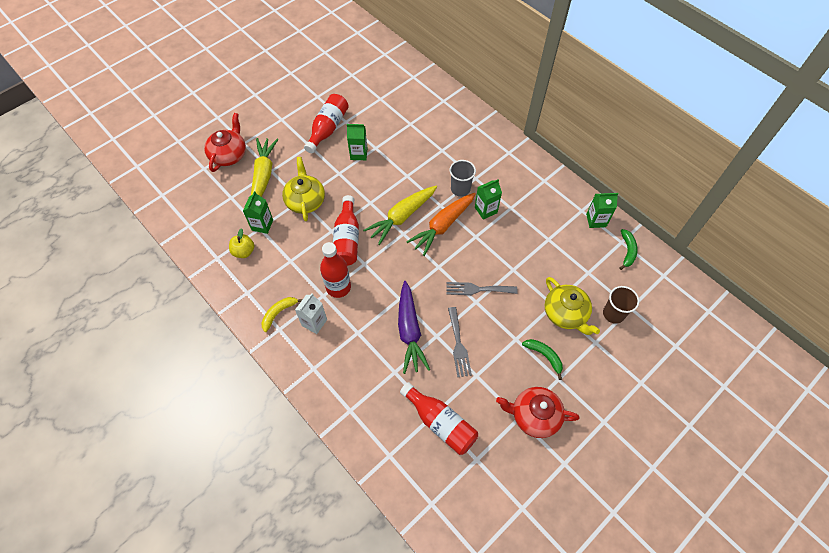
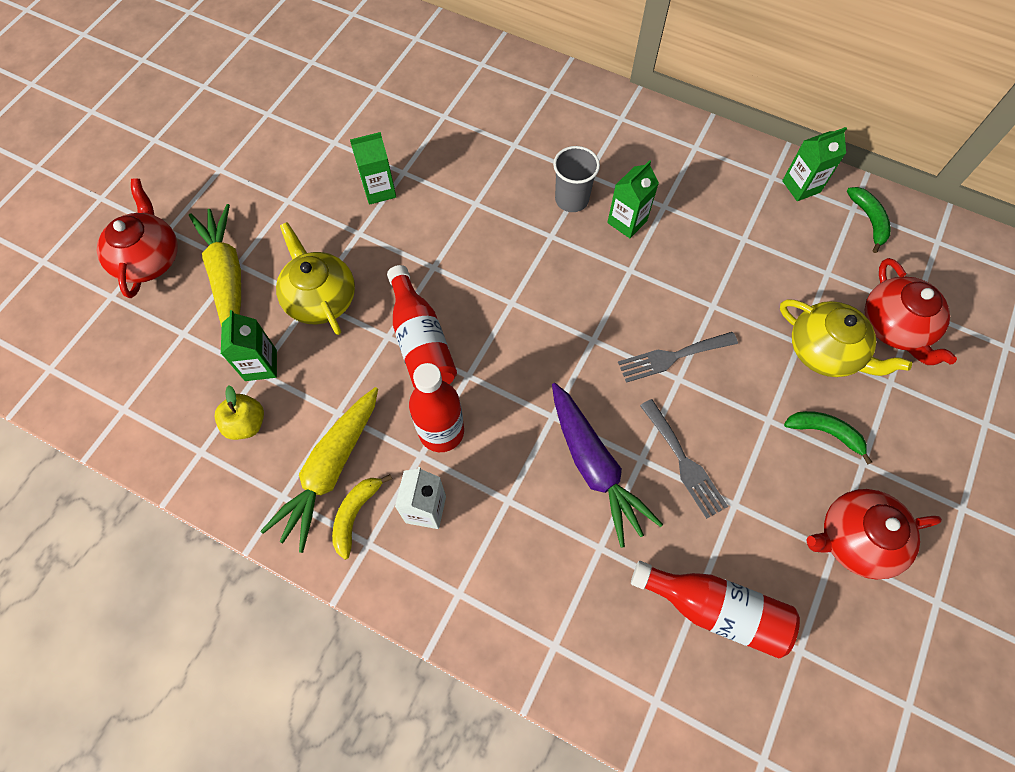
camera: 20 degrees left, 5 degrees up
red bottle [304,94,349,153] -> none
yellow carrot [363,186,437,245] -> yellow carrot moved to [260,387,378,553]
orange carrot [406,193,476,256] -> none
brown cup [603,286,639,324] -> red teapot [865,258,957,365]

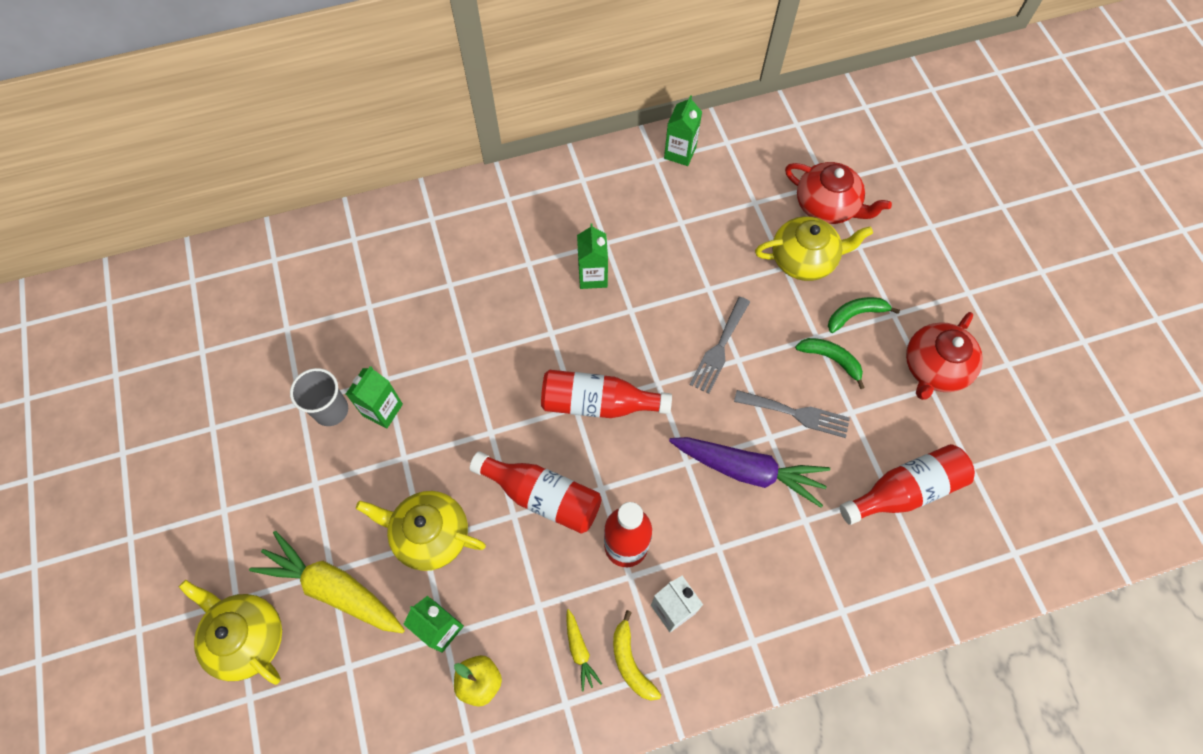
camera: 45 degrees left, 0 degrees up
red teapot [97,179,178,298] -> yellow teapot [179,580,282,685]
yellow carrot [260,387,378,553] -> yellow carrot [566,609,602,691], size x0.45
grey cup [553,146,600,212] -> grey cup moved to [290,368,348,426]
green banana [847,187,891,253] -> green banana moved to [795,338,865,389]
none -> red bottle [541,370,672,418]

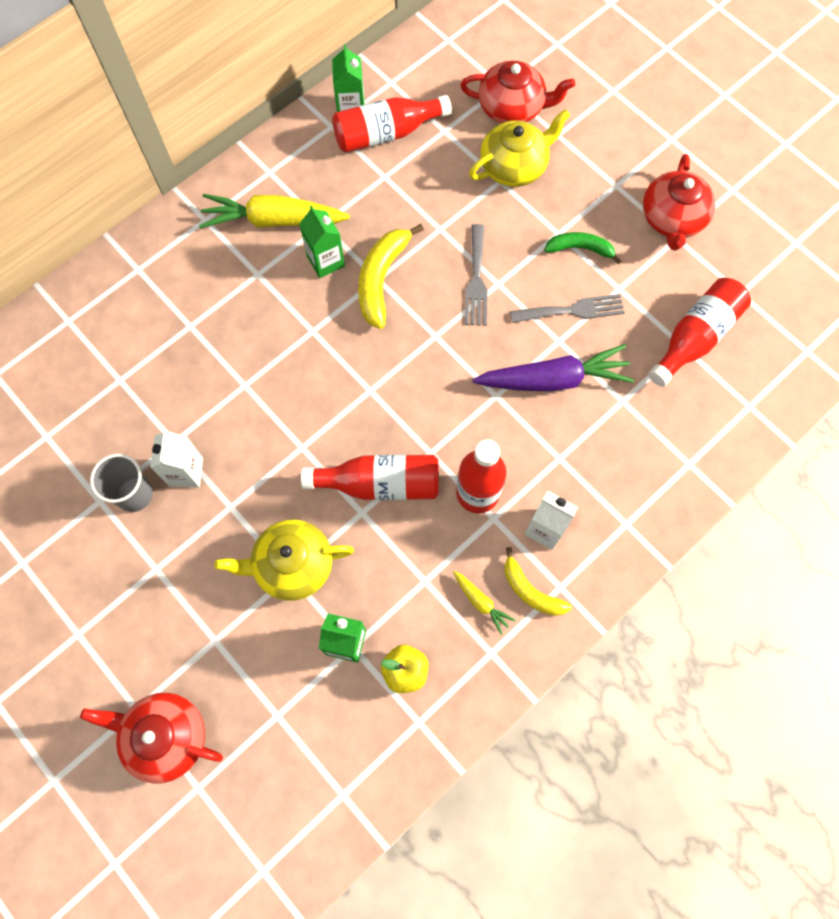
camera: 25 degrees left, 5 degrees up
yellow teapot [179,580,282,685] -> red teapot [80,693,223,784]
yellow carrot [249,531,405,633] -> yellow carrot moved to [199,194,350,228]
green carton [346,366,403,428] -> white carton [150,429,203,487]
red bottle [541,370,672,418] -> red bottle moved to [332,95,452,153]
green banana [828,297,900,333] -> none
none -> yellow banana [358,224,424,329]

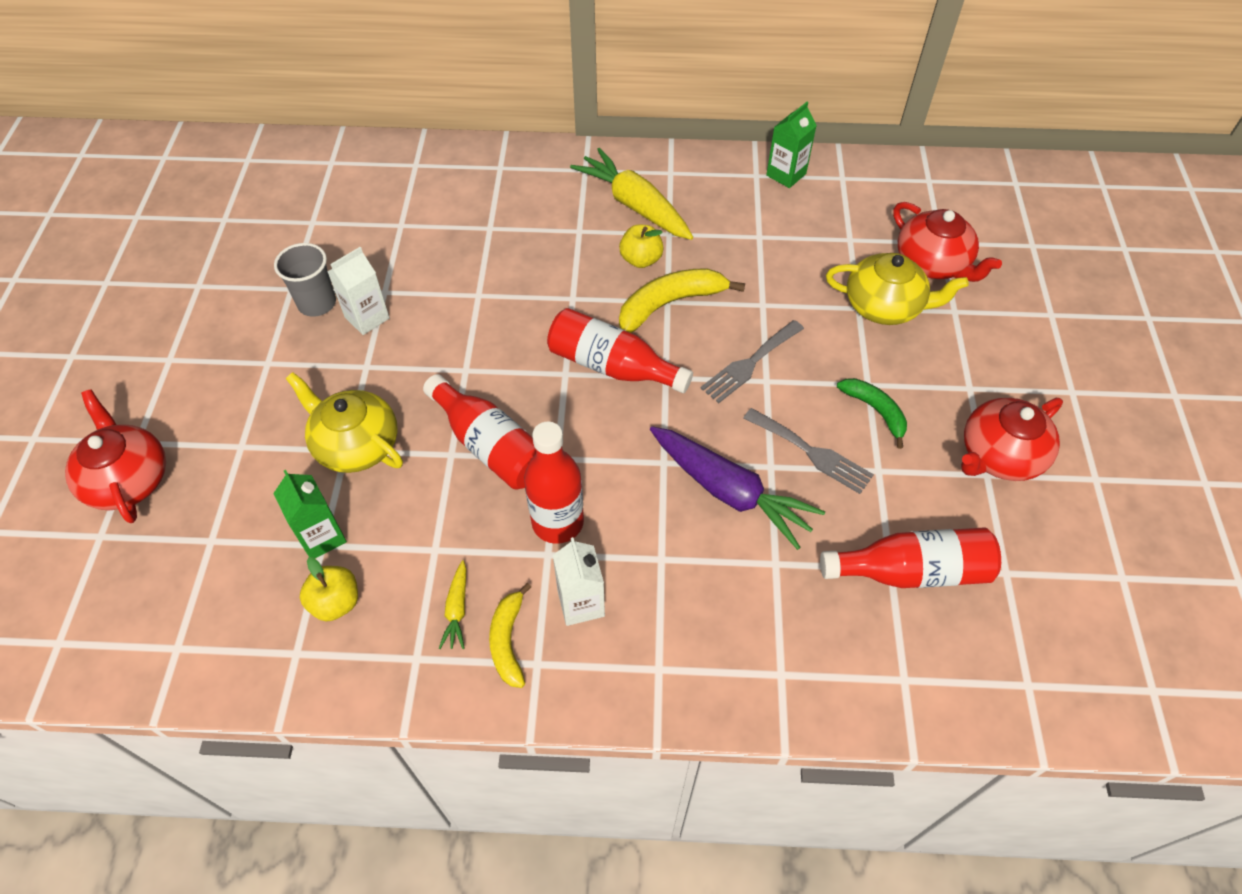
camera: 45 degrees right, 15 degrees down
green carton [299,206,345,278] -> yellow apple [619,224,664,268]
red bottle [332,95,452,153] -> red bottle moved to [547,308,693,393]

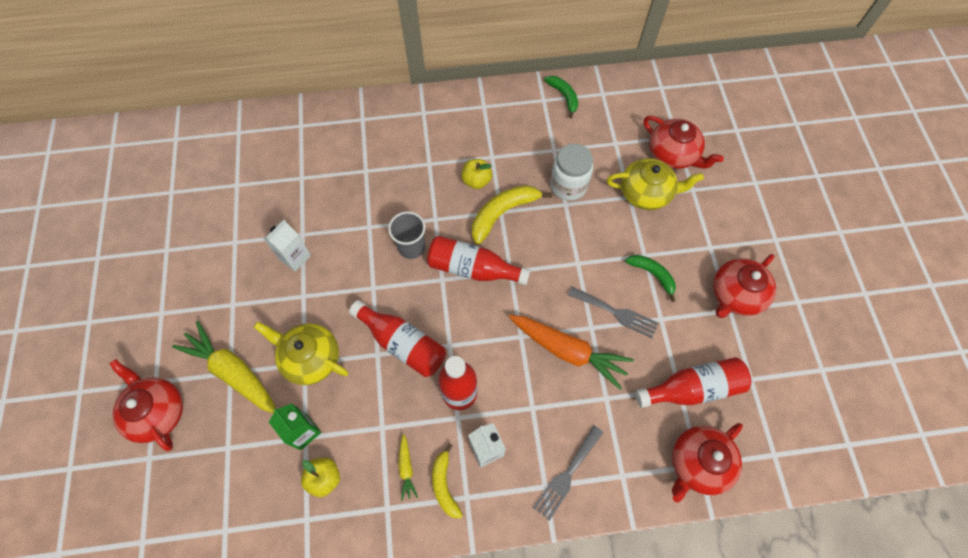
camera: 10 degrees left, 10 degrees up
grey cup [274,243,336,317] -> grey cup moved to [388,212,425,259]
yellow carrot [570,148,693,240] -> yellow carrot moved to [172,321,276,414]
purple carrot [650,426,825,550] -> orange carrot [509,315,634,390]
grey fork [701,320,804,403] -> grey fork moved to [533,425,604,521]
green carton [766,102,817,188] -> green banana [544,76,578,118]
none -> white jar [550,144,593,201]
none -> red teapot [672,423,743,503]

